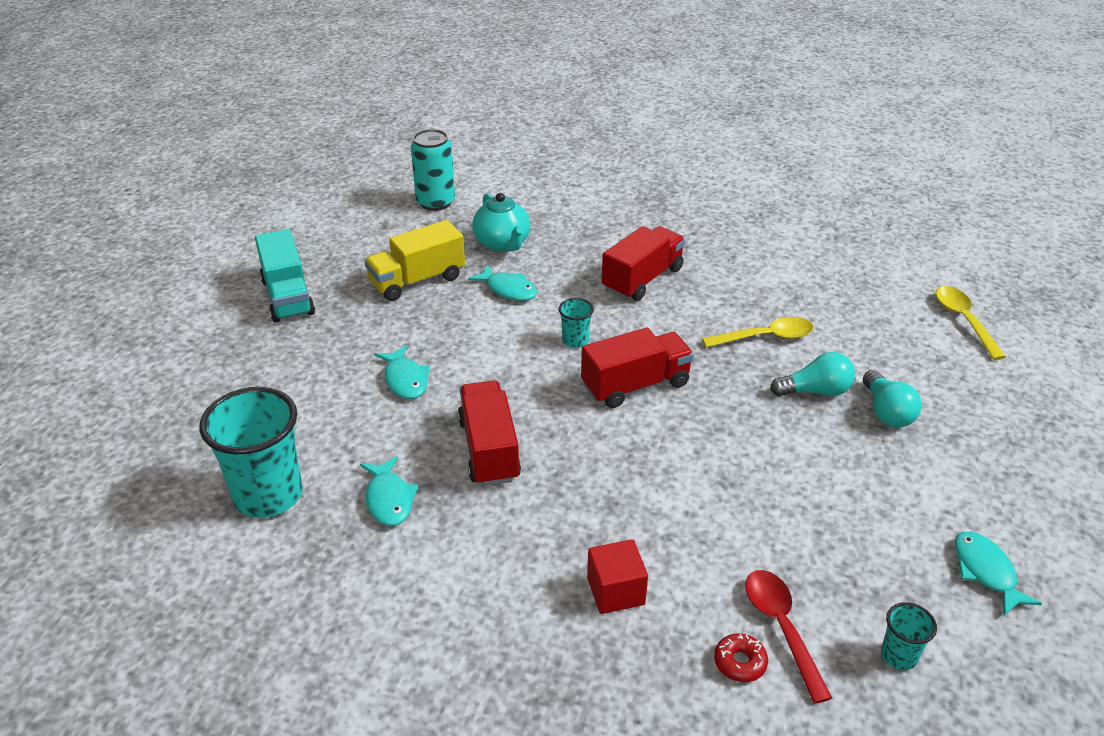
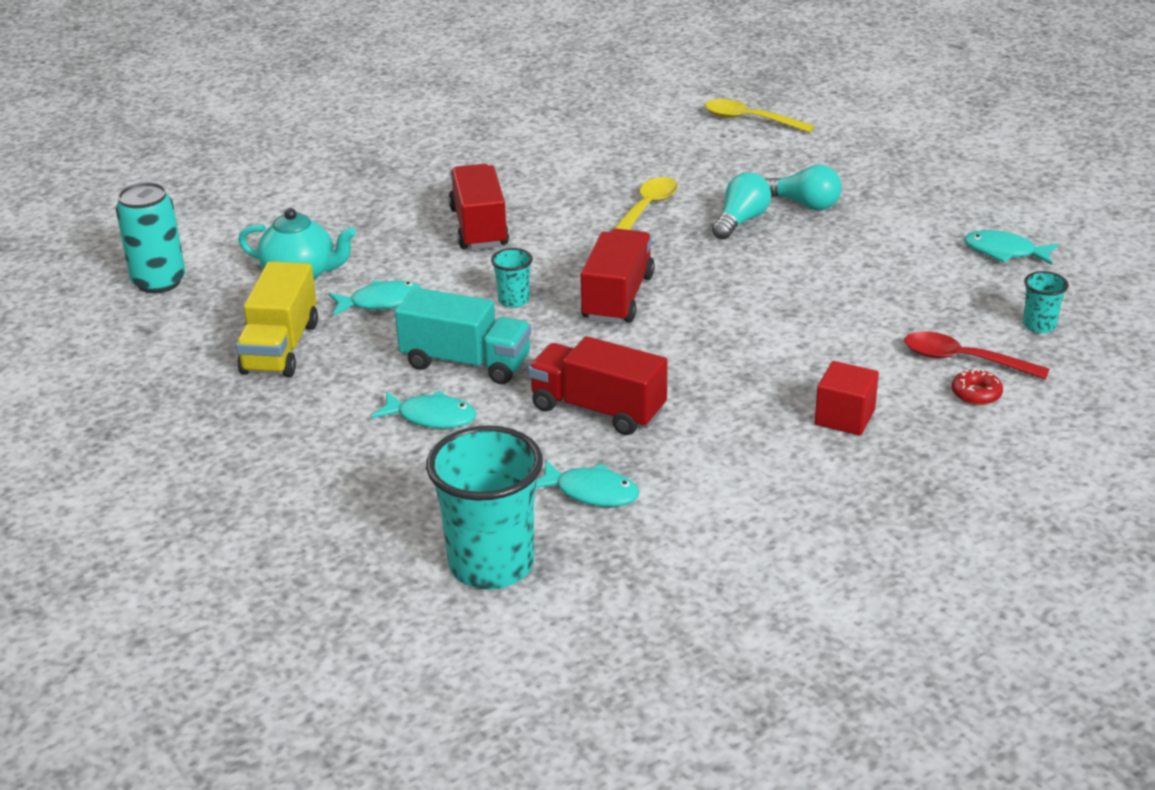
camera: 50 degrees left, 5 degrees down
turquoise truck [255,229,315,323] -> turquoise truck moved to [395,287,531,384]

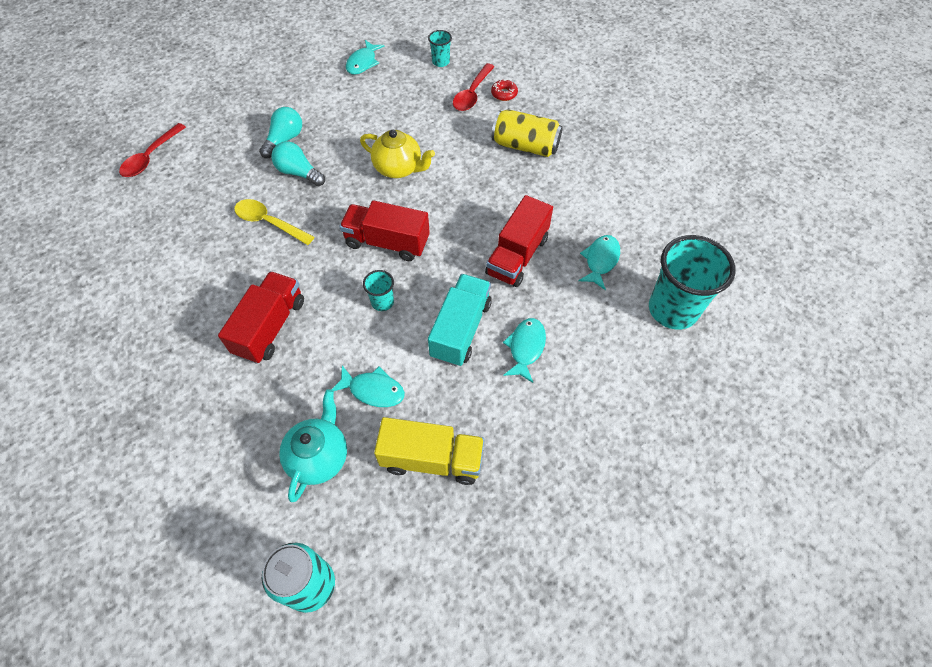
camera: 90 degrees left, 25 degrees up
turquoise fish [329,280,421,316] -> turquoise fish turned 120 degrees clockwise [331,365,405,407]
red truck [448,164,509,250] -> red truck turned 120 degrees clockwise [218,271,304,364]
yellow spoon [705,99,814,133] -> red spoon [119,123,186,177]
red cube [815,361,879,435] -> yellow can [492,109,563,157]
none -> yellow teapot [360,129,435,178]

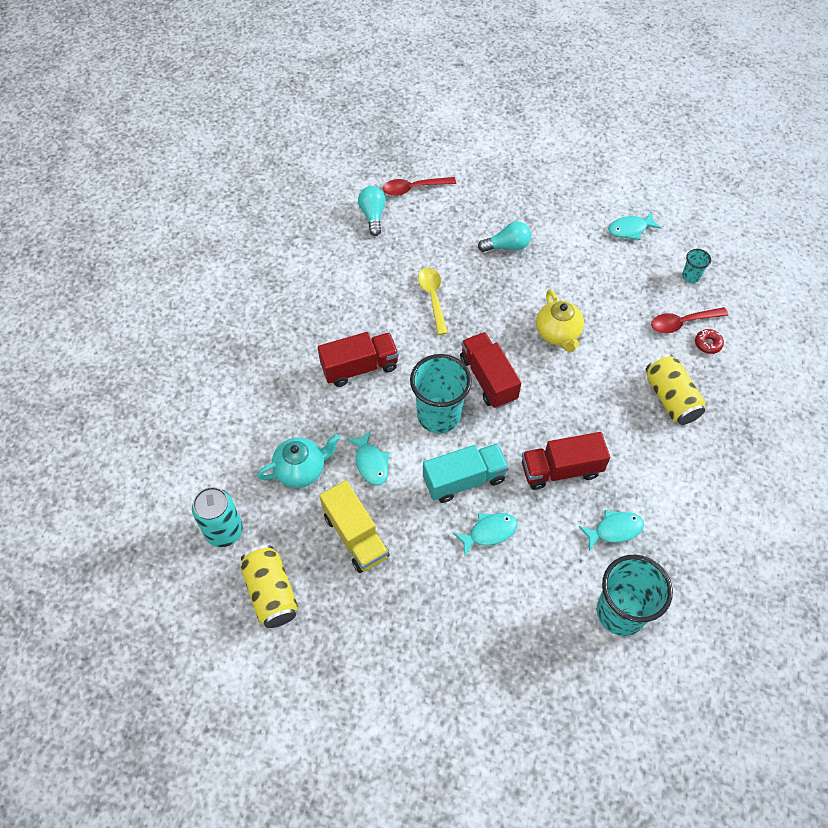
camera: 50 degrees right, 0 degrees up
turquoise light bulb [272,141,325,186] -> turquoise light bulb moved to [358,186,386,236]
turquoise cup [363,270,394,311] -> turquoise cup [410,354,472,433], size x2.19
none -> yellow can [241,545,298,628]

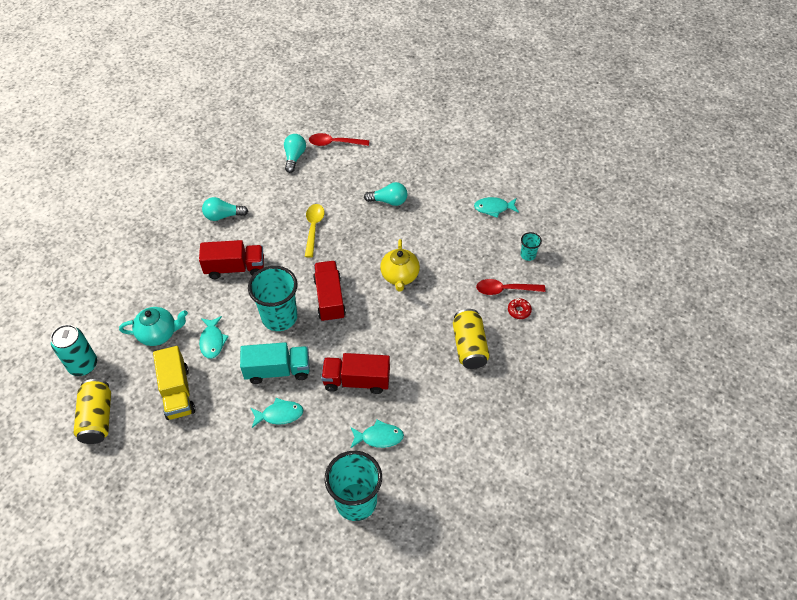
camera: 15 degrees right, 5 degrees down
none -> turquoise light bulb [202,197,248,221]

